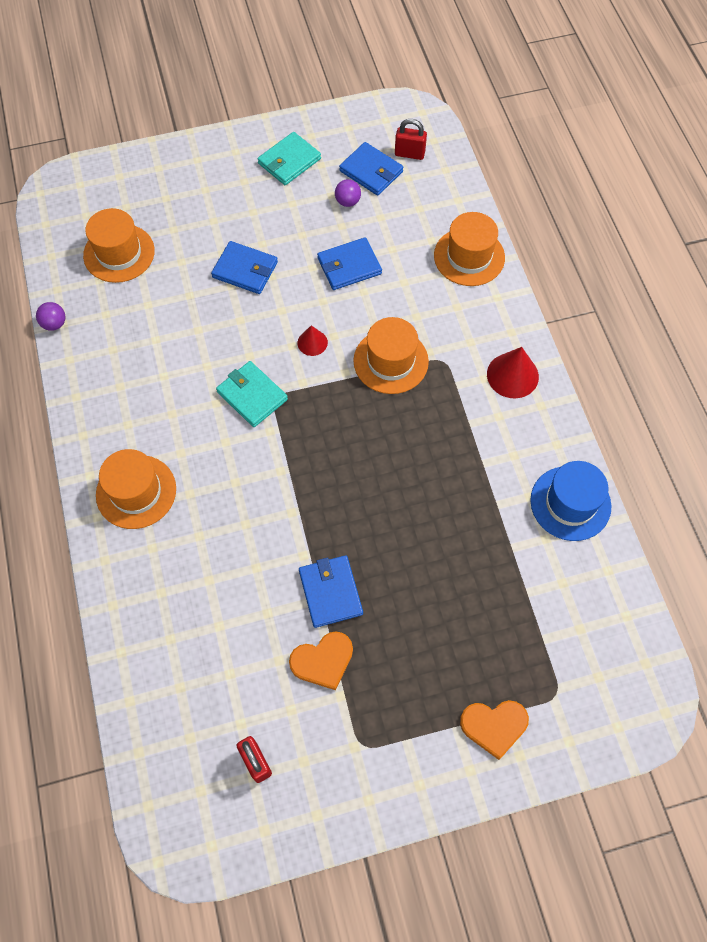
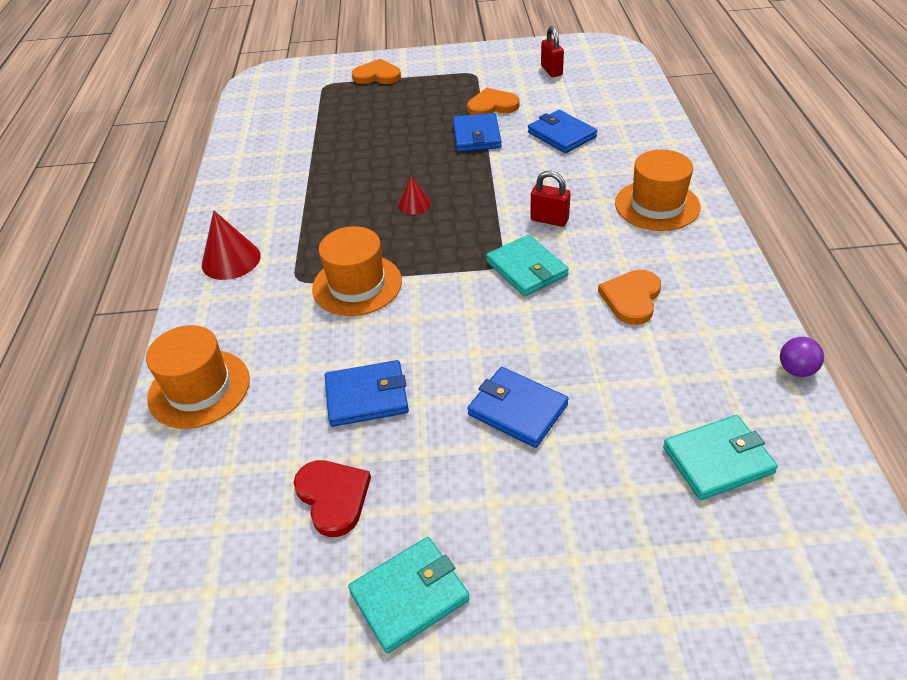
camera: 165 degrees left, 20 degrees down
orange hat [83,208,155,283] -> turquoise wallet [663,415,778,500]
red cone [298,325,328,356] -> red cone moved to [398,176,431,215]
purple ball [335,179,361,207] -> red heart [294,460,371,537]
blue wallet [339,142,403,196] -> blue wallet moved to [528,110,597,153]
red padlock [395,119,427,160] -> red padlock moved to [530,171,571,227]
blue hat [530,461,611,541] -> none
none -> orange heart [598,270,661,325]

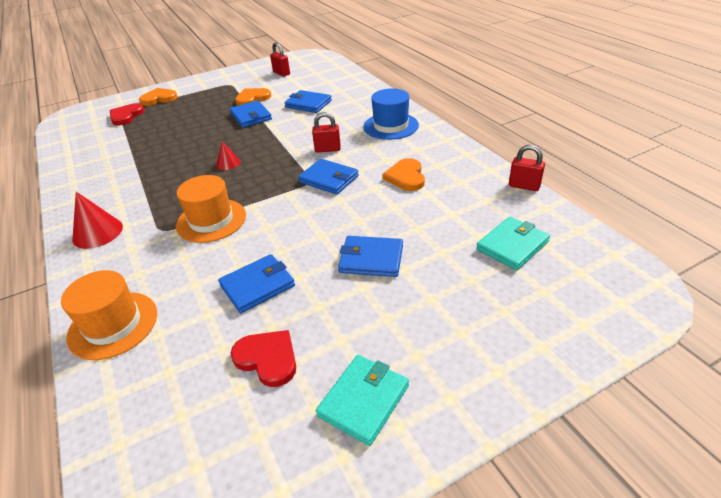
camera: 25 degrees left, 5 degrees down
turquoise wallet [486,235,569,297] -> blue wallet [298,159,359,195]
orange hat [615,150,701,231] -> blue hat [363,89,419,140]
purple ball [780,337,824,377] -> red padlock [509,145,545,191]
none -> red heart [110,103,144,125]

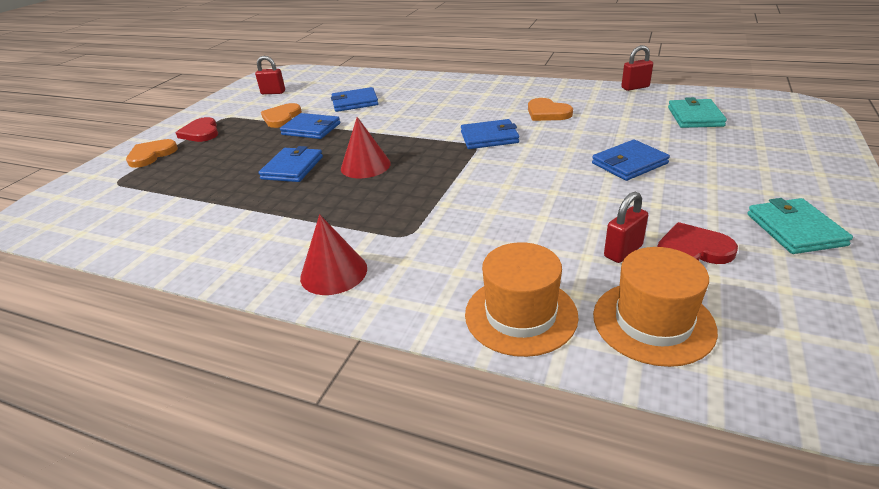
camera: 40 degrees left, 5 degrees down
red heart [110,103,144,125] -> red heart moved to [176,117,218,142]
orange hat [176,175,246,243] -> orange hat moved to [593,247,718,367]
red cone [216,141,240,170] -> red cone [341,117,391,178], size x1.68
blue wallet [218,254,295,313] -> blue wallet moved to [258,146,323,182]
red padlock [312,112,341,153] -> red padlock moved to [604,192,648,263]
blue hat [363,89,419,140] -> none

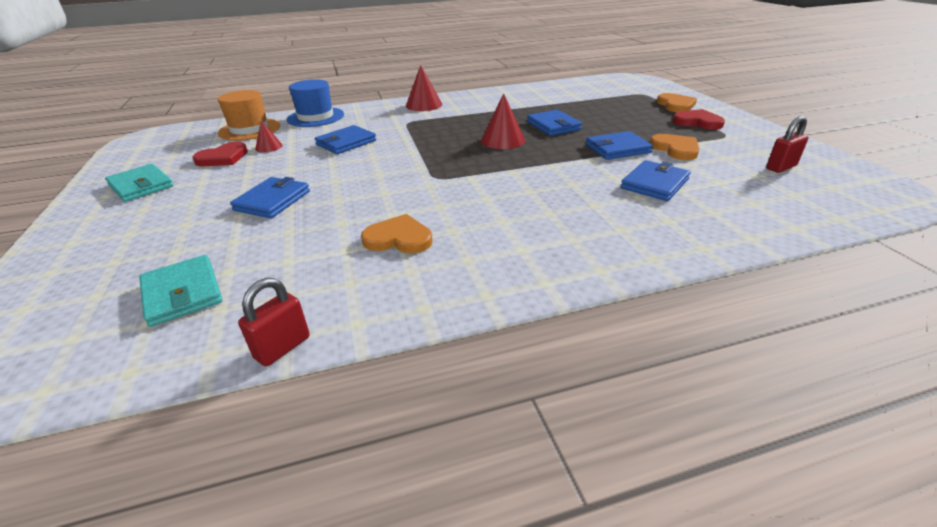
camera: 140 degrees right, 0 degrees up
blue wallet [461,119,519,149] -> blue wallet moved to [315,125,376,154]
orange hat [465,242,579,357] -> blue hat [287,79,344,127]
red padlock [604,192,648,263] -> red cone [255,121,283,152]

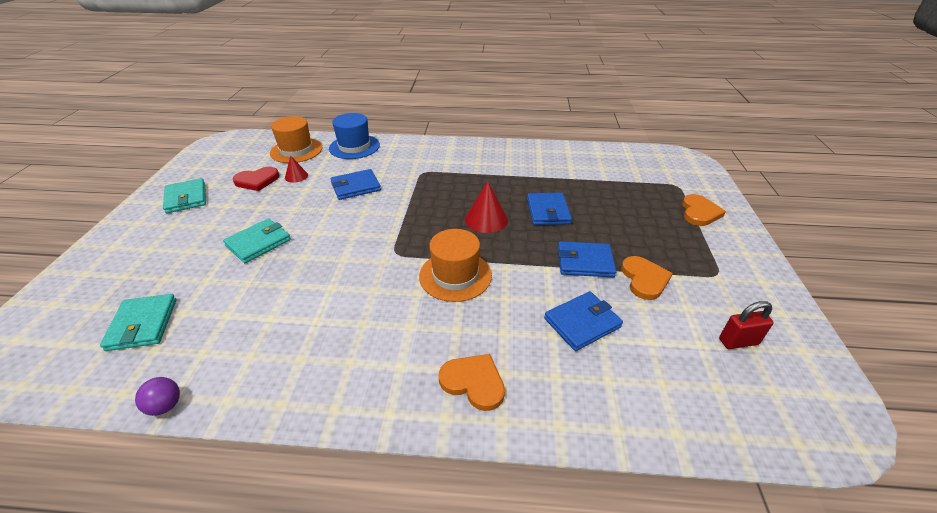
camera: 20 degrees right, 5 degrees up
blue wallet [230,177,310,218] -> turquoise wallet [223,218,291,263]
red padlock [238,278,310,366] -> purple ball [135,377,180,416]
orange heart [361,214,432,254] -> orange heart moved to [439,354,505,411]
red cone [406,65,442,111] -> none
red heart [673,109,725,130] -> none
none -> orange hat [419,229,492,302]

